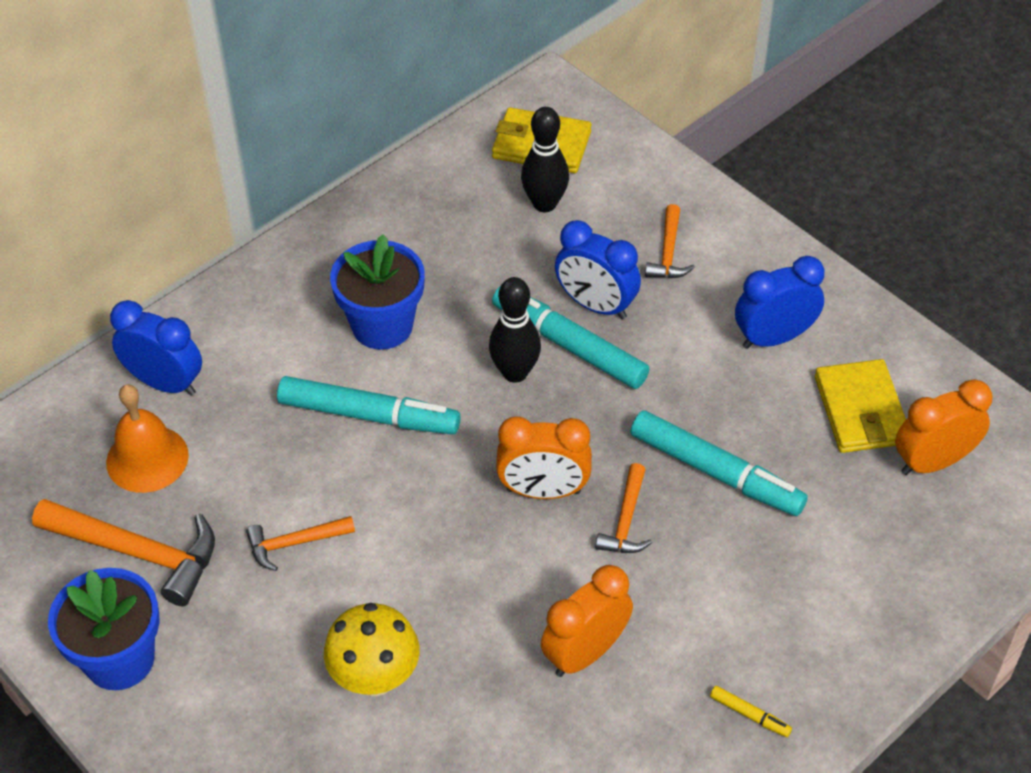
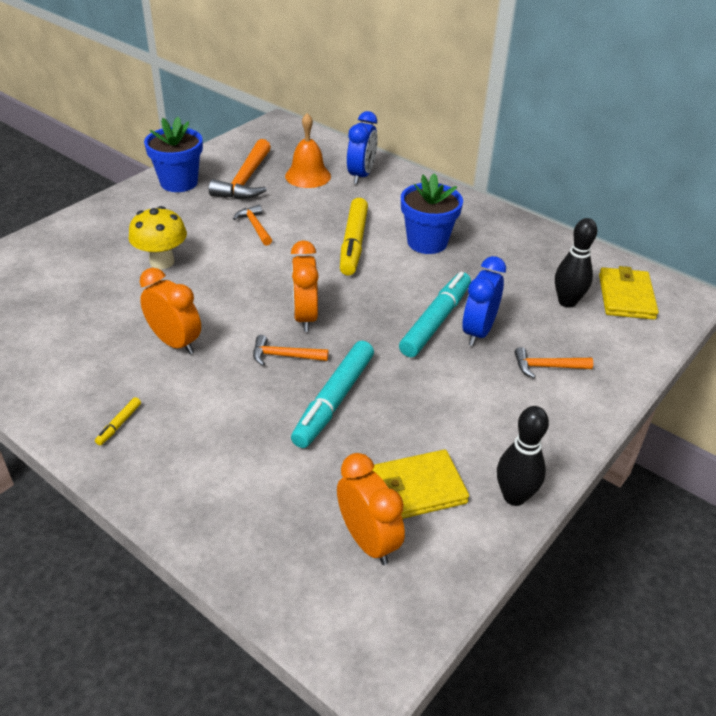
camera: 80 degrees right, 10 degrees down
turquoise marker [277,376,461,435] -> yellow marker [340,198,368,276]
black bowling pin [489,277,541,383] -> black bowling pin moved to [497,406,549,506]
blue clock [735,256,824,349] -> none

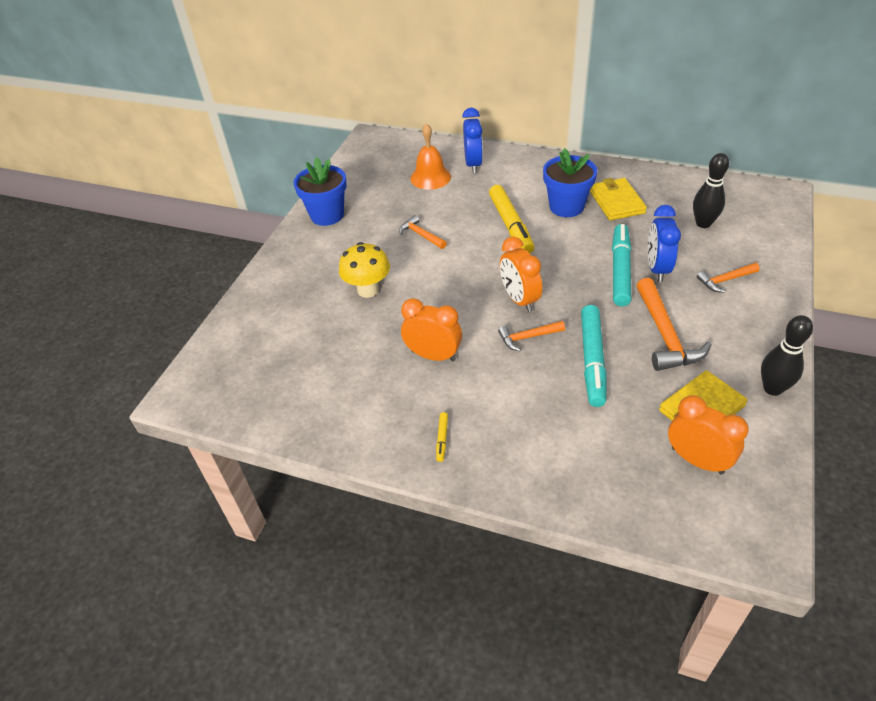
camera: 15 degrees left, 5 degrees up
orange hammer [209,139,271,199] -> orange hammer moved to [636,278,711,371]
yellow wallet [599,266,659,320] -> yellow wallet moved to [590,178,647,220]

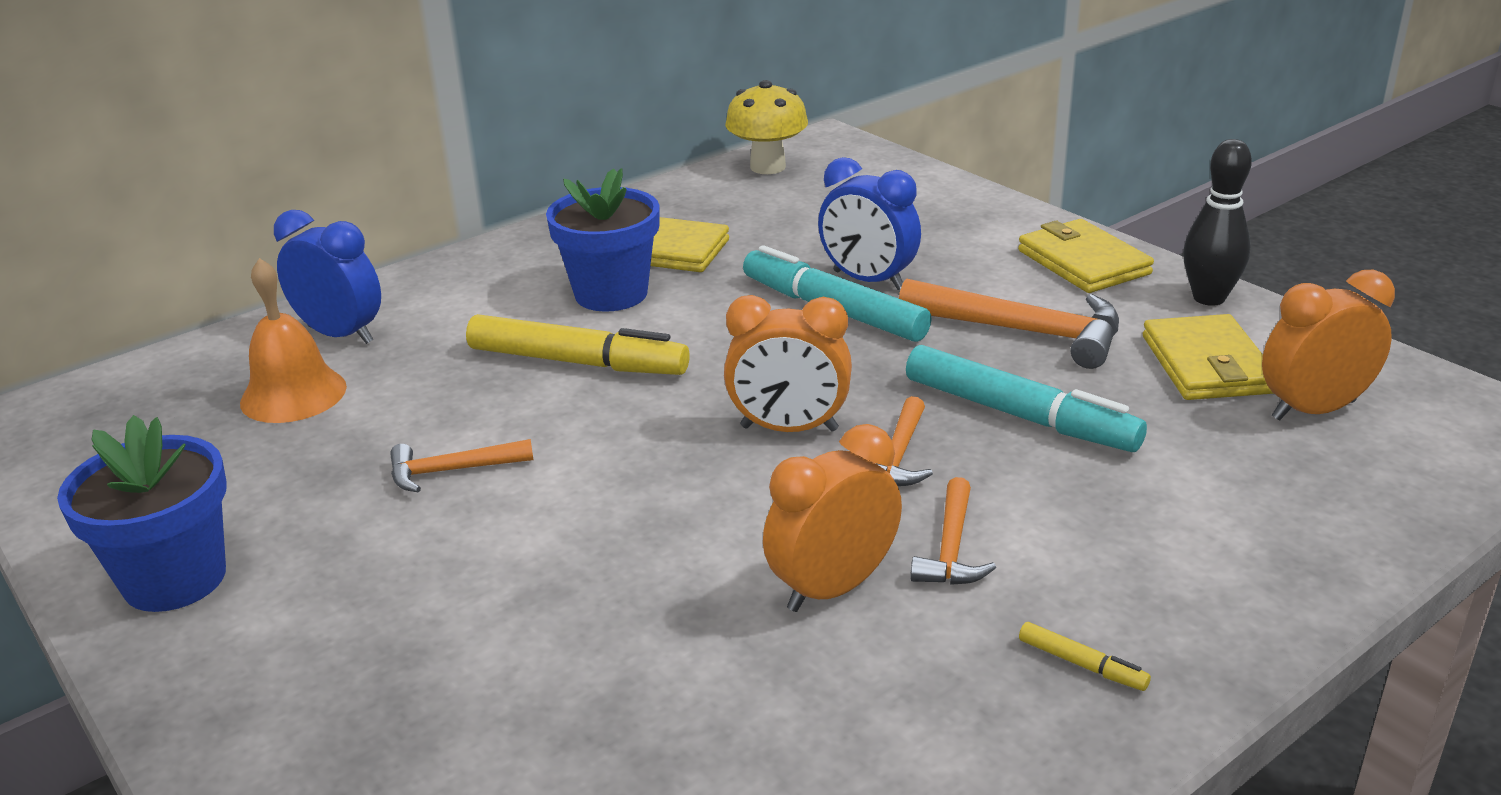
camera: 60 degrees left, 15 degrees down
yellow mushroom [339,242,390,298] -> yellow mushroom moved to [725,80,808,174]
black bowling pin [693,153,729,228] -> none
orange hammer [697,263,760,293] -> orange hammer moved to [910,477,996,585]
none -> yellow wallet [1018,219,1154,293]

